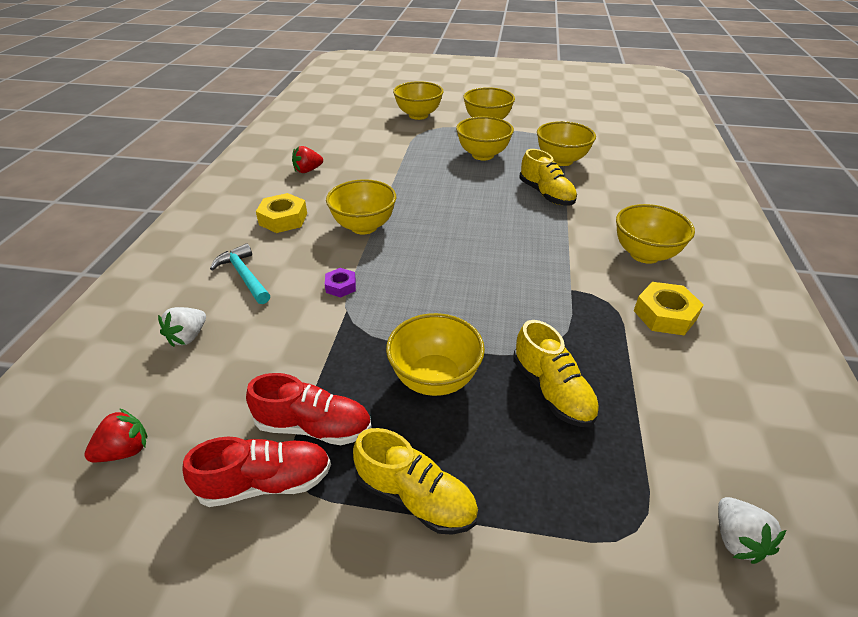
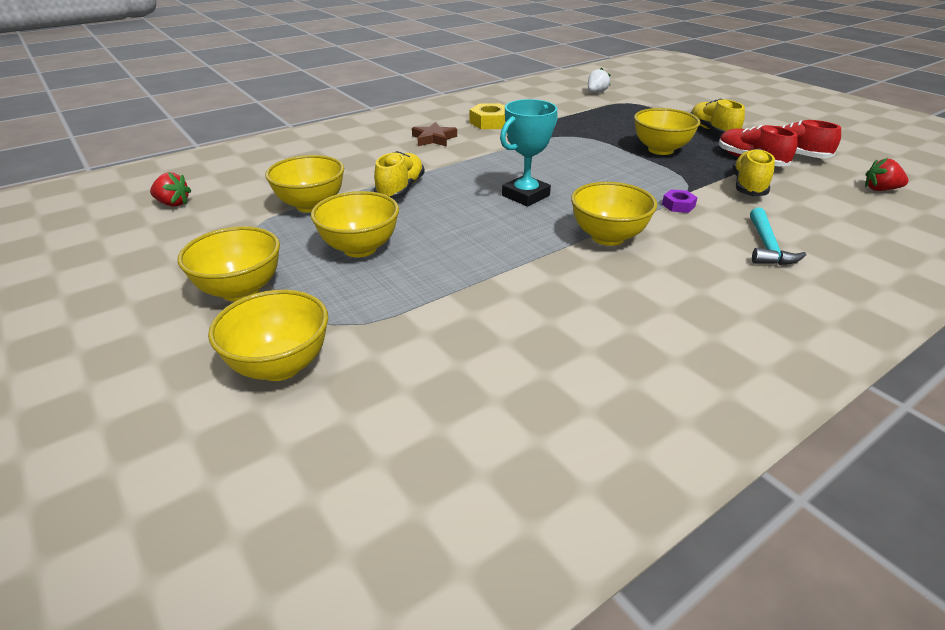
camera: 135 degrees left, 5 degrees down
white strawberry [158,307,206,347] -> none
yellow nut [256,193,307,233] -> none
red strawberry [292,146,323,173] -> red strawberry moved to [150,172,192,207]
yellow shoe [513,320,600,427] -> yellow shoe moved to [732,148,775,196]
yellow bowl [616,204,695,264] -> brown star [412,122,457,147]
none -> turquoise trophy [500,99,558,207]

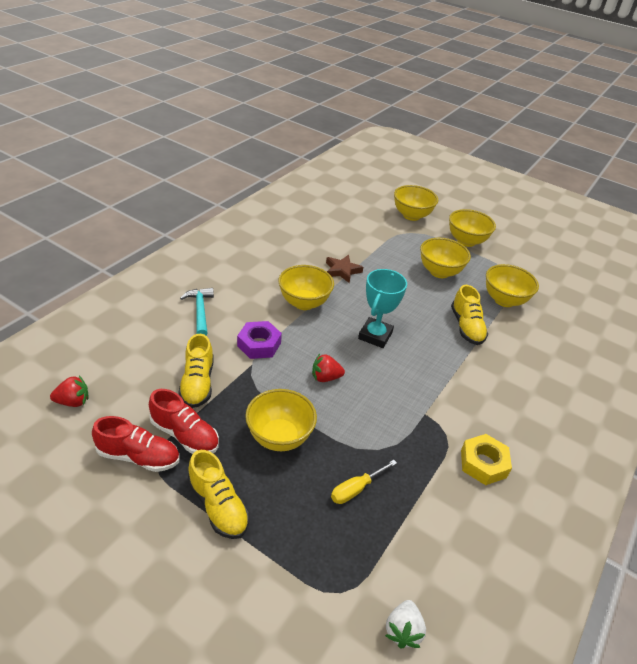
camera: 155 degrees right, 5 degrees up
red strawberry [150,172,192,207] -> red strawberry moved to [312,354,345,382]
brown star [412,122,457,147] -> brown star moved to [326,255,363,283]
purple nut [662,190,698,213] -> purple nut [237,321,282,359], size x1.70
none -> yellow screwdriver [331,460,397,504]

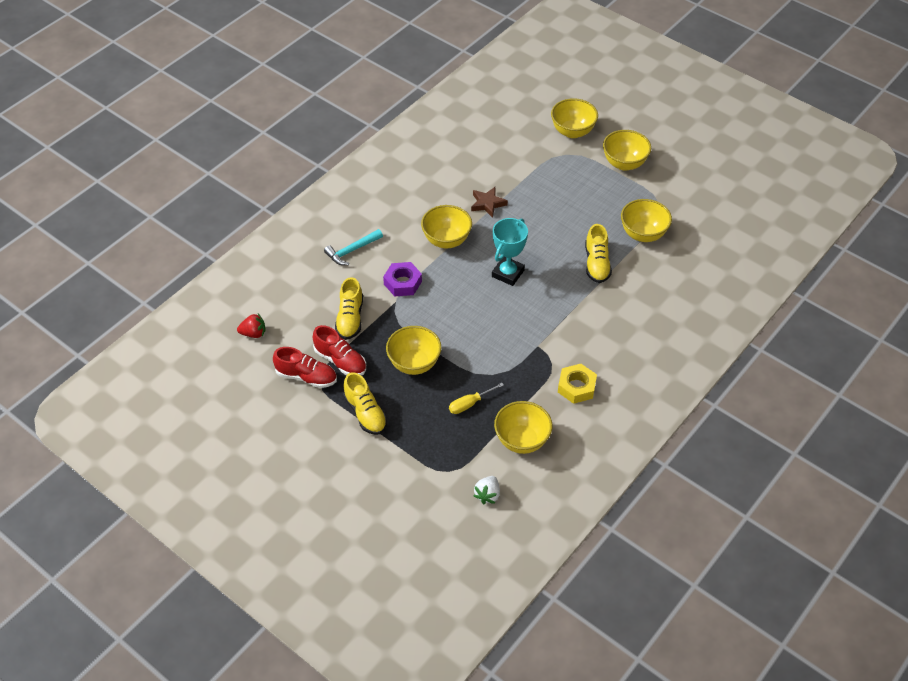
camera: 10 degrees right, 10 degrees up
turquoise hammer [180,288,214,336] -> turquoise hammer turned 120 degrees counterclockwise [324,229,383,265]
red strawberry [312,354,345,382] -> none
yellow bowl [420,238,471,278] -> yellow bowl moved to [494,401,553,454]

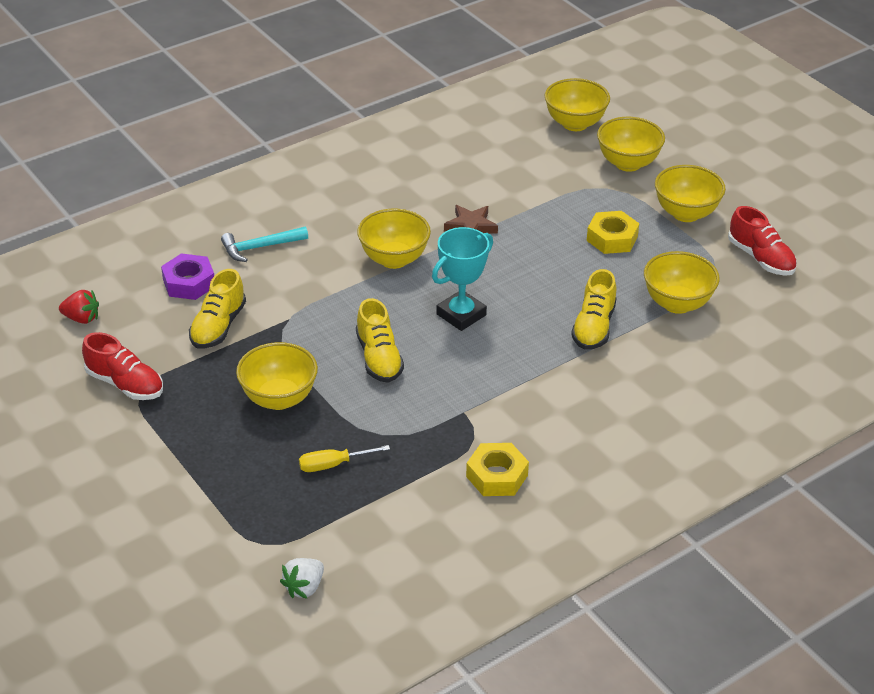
camera: 15 degrees right, 10 degrees down
red shoe [313,325,366,375] -> red shoe moved to [728,206,797,276]
yellow shoe [343,372,387,435] -> yellow shoe moved to [356,298,404,383]
purple nut [383,262,422,297] -> purple nut moved to [161,253,214,300]
yellow bowl [494,401,553,454] -> yellow bowl moved to [544,78,610,131]
none -> yellow nut [587,211,639,254]

